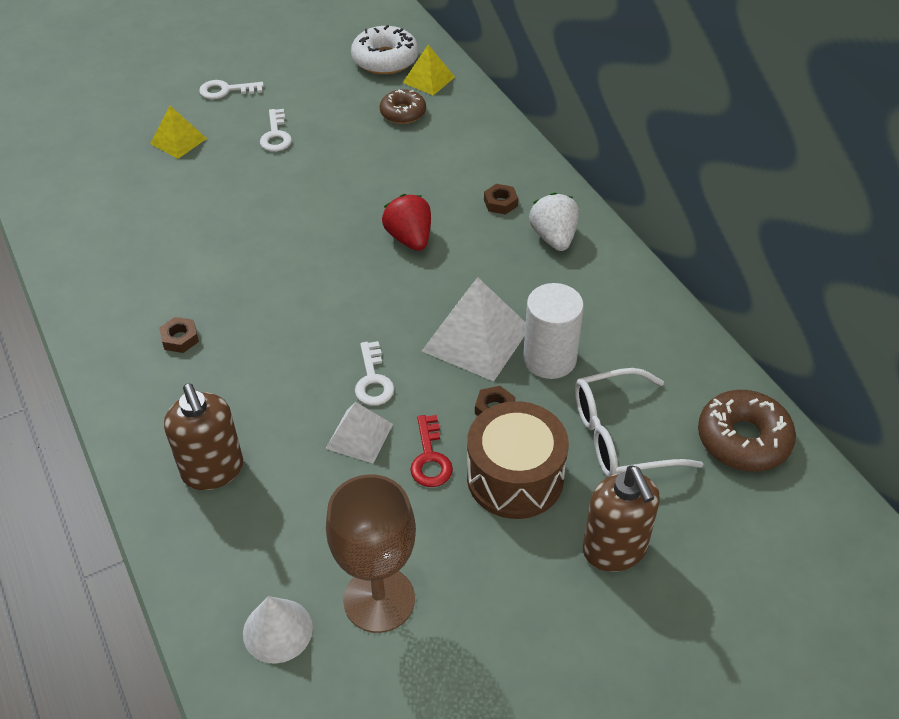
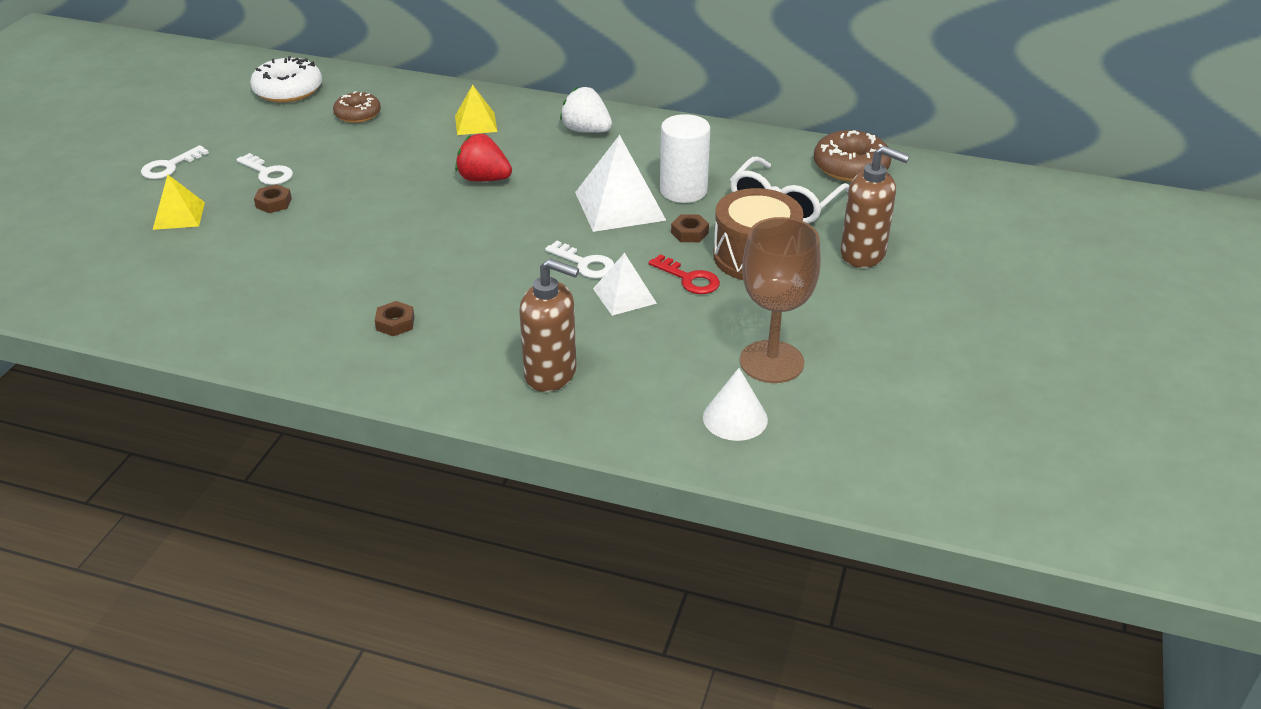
camera: 45 degrees left, 10 degrees down
yellow pyramid [403,45,455,95] -> yellow pyramid moved to [455,85,498,135]
brown nut [484,184,518,215] -> brown nut moved to [254,184,292,213]

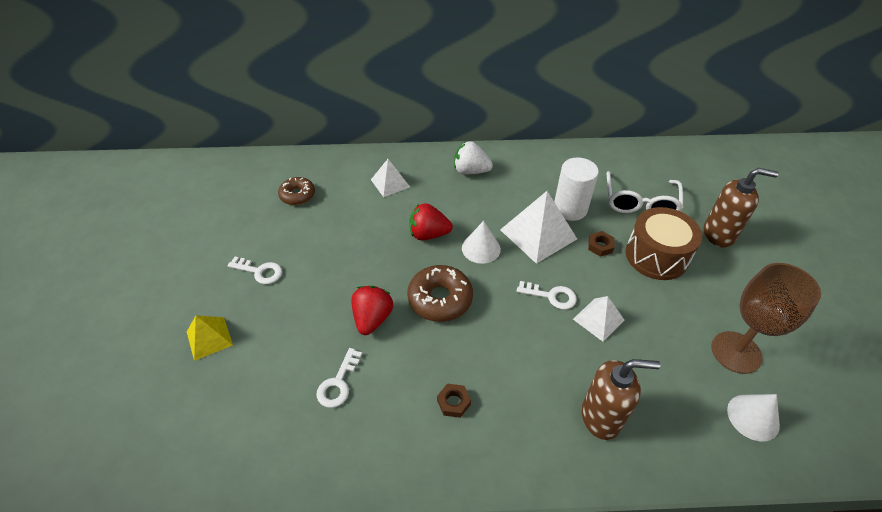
camera: 20 degrees left, 10 degrees up
white key [141,145,209,179] -> white key moved to [316,348,362,408]
white donut [250,56,322,103] -> none
brown nut [254,184,292,213] -> none
yellow pyramid [455,85,498,135] -> white pyramid [371,159,410,197]
red key [648,254,720,294] -> none
brown donut [814,130,891,182] -> brown donut moved to [407,265,473,322]
none -> red strawberry [351,286,393,335]
none -> white cone [462,221,501,264]

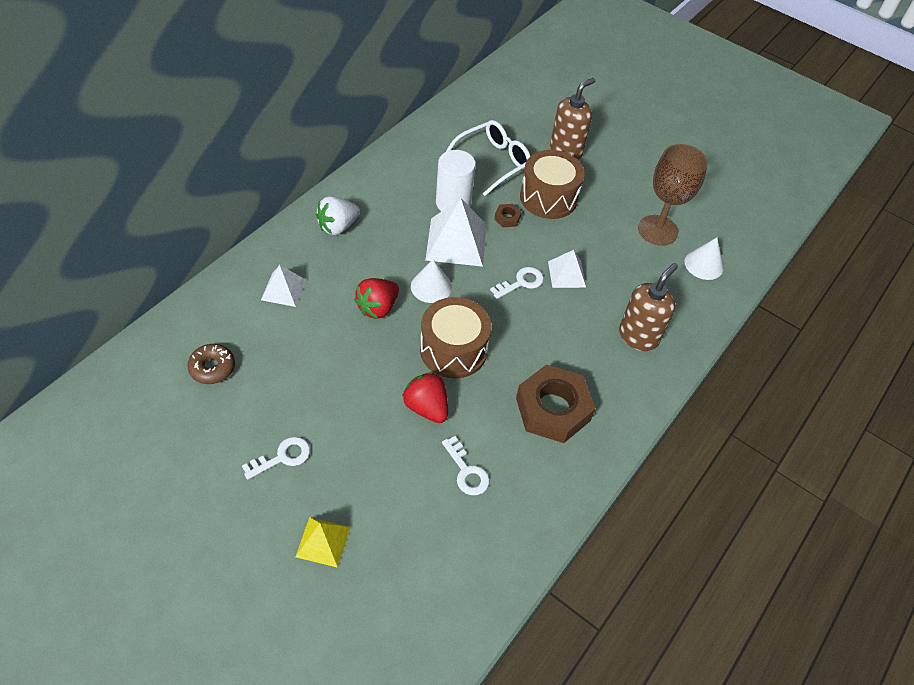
camera: 55 degrees left, 5 degrees up
brown donut [407,265,473,322] -> brown drum [420,297,492,378]
brown nut [437,384,471,418] -> brown nut [516,364,595,443], size x2.43
white glasses [607,171,683,213] -> white glasses turned 90 degrees counterclockwise [446,120,530,196]

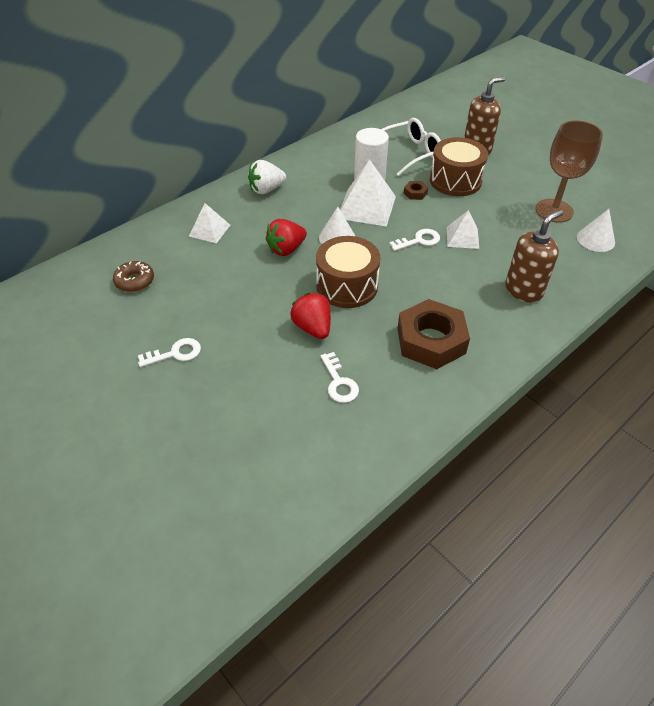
camera: 15 degrees right, 5 degrees down
yellow pyramid [295,517,351,568] -> none

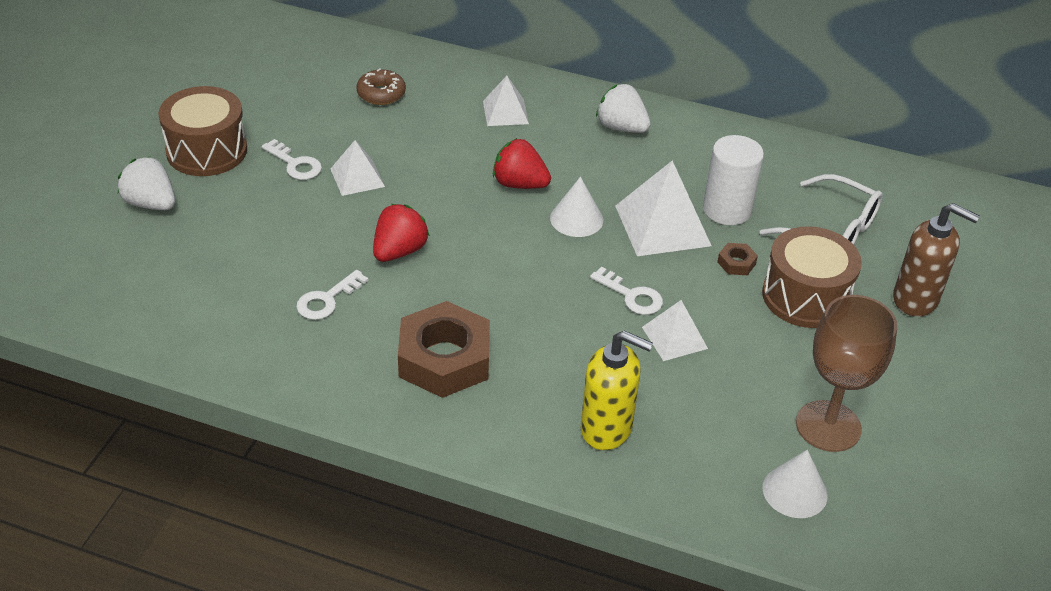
camera: 60 degrees right, 5 degrees down
brown drum [316,236,381,308] -> brown drum moved to [158,86,247,176]
brown soap dispenser [505,210,563,302] -> yellow soap dispenser [580,331,653,450]
none -> white strawberry [118,156,175,210]
none -> white pyramid [331,140,385,196]

